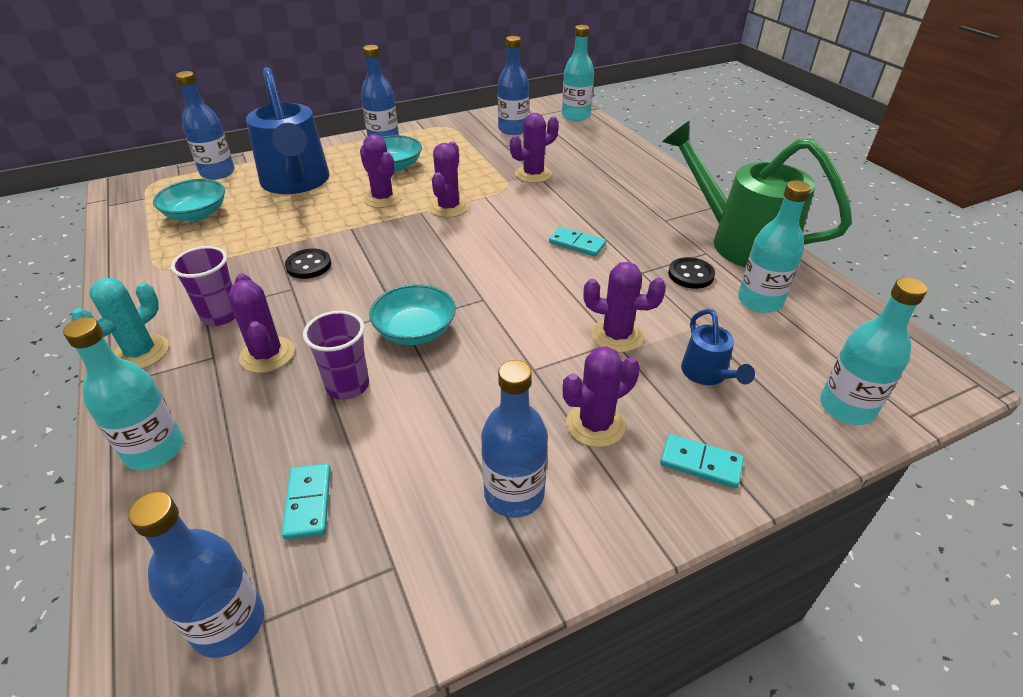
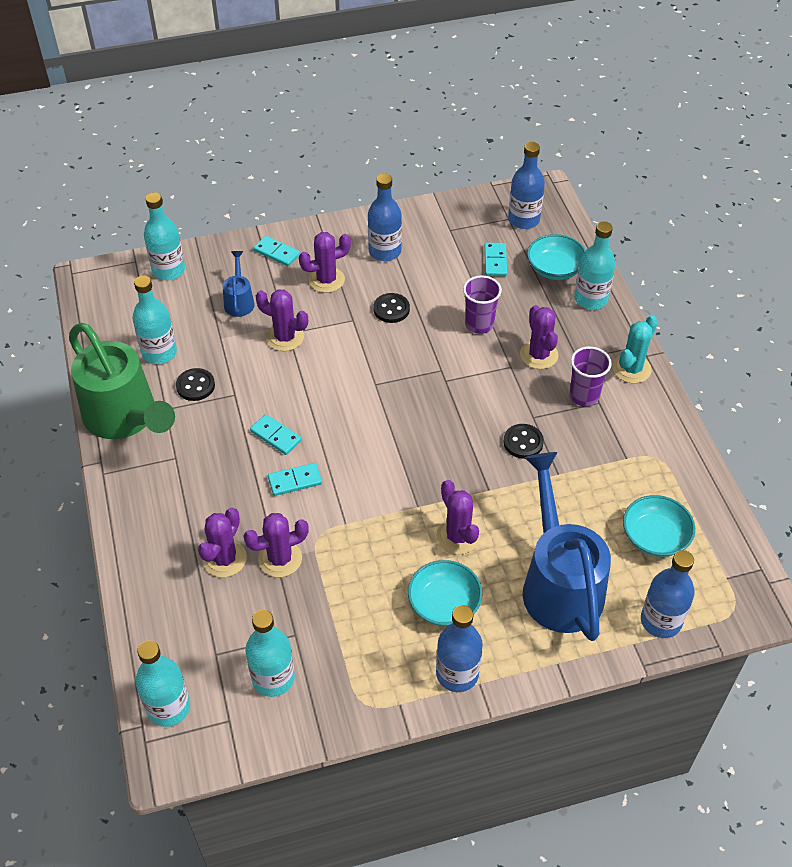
camera: 170 degrees left, 10 degrees up
turquoise bowl [369,284,456,345] -> turquoise bowl moved to [527,234,586,280]
purple cactus [429,142,469,218] -> purple cactus moved to [198,508,247,577]
blue bottle [498,36,529,135] -> turquoise bottle [246,610,295,697]
none -> turquoise domino [268,463,322,496]
none -> black button [373,293,410,323]

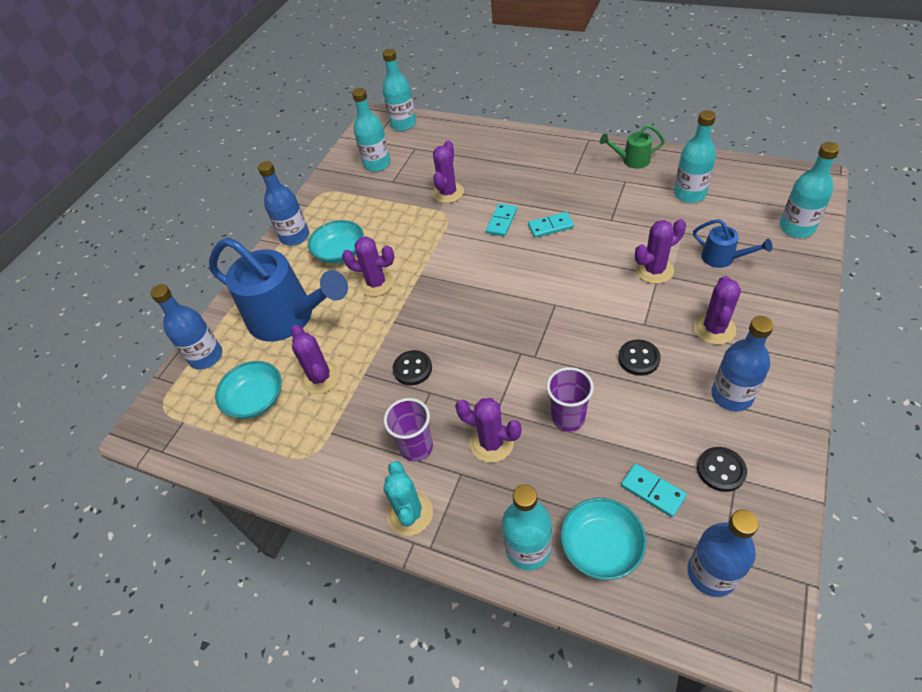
camera: 135 degrees right, 0 degrees up
green watering can [69,323,175,439] -> green watering can [600,125,665,169], size x0.45
black button [176,368,215,401] -> black button moved to [697,447,747,492]
purple cactus [198,508,247,577] -> purple cactus moved to [291,325,340,394]
turquoise domino [254,236,300,267] -> none

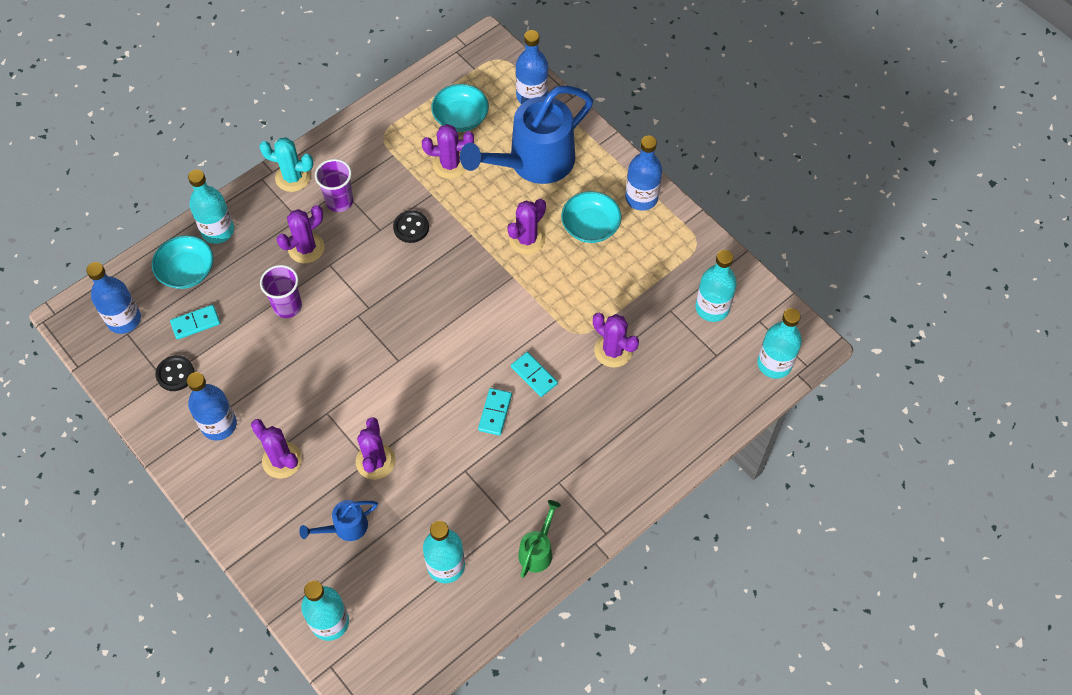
camera: 110 degrees right, 10 degrees up
black button [618,340,661,376] -> none

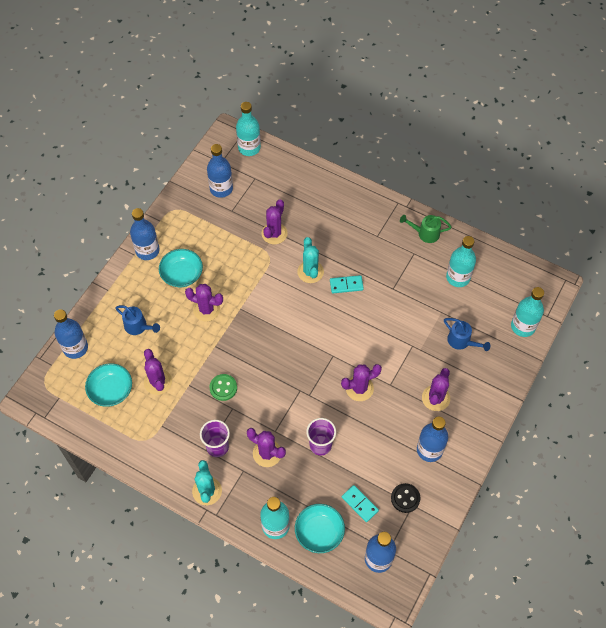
camera: 110 degrees left, 0 degrees up
purple cactus [356,417,396,480] -> purple cactus moved to [341,364,382,401]
black button [393,210,429,243] -> green button [209,374,237,401]
blue watering can [460,85,593,184] -> blue watering can [115,305,160,335], size x0.45
turquoise domino [511,352,558,397] -> turquoise cactus [297,237,324,283]
turquoise bottle [695,250,737,322] -> blue bottle [207,144,233,198]

